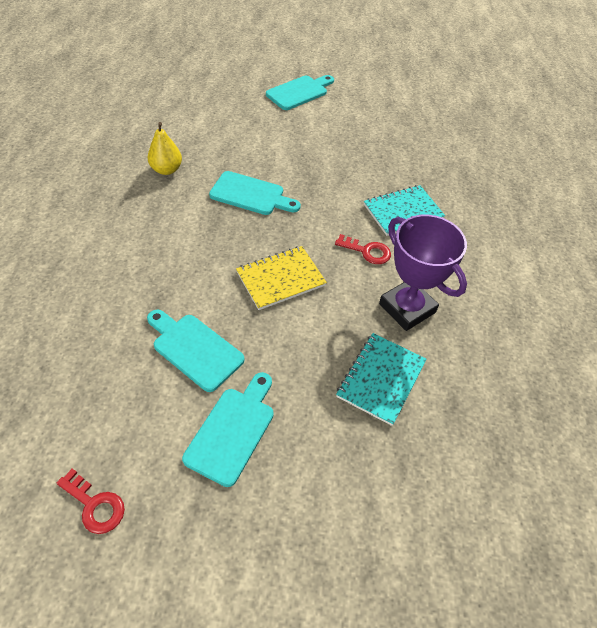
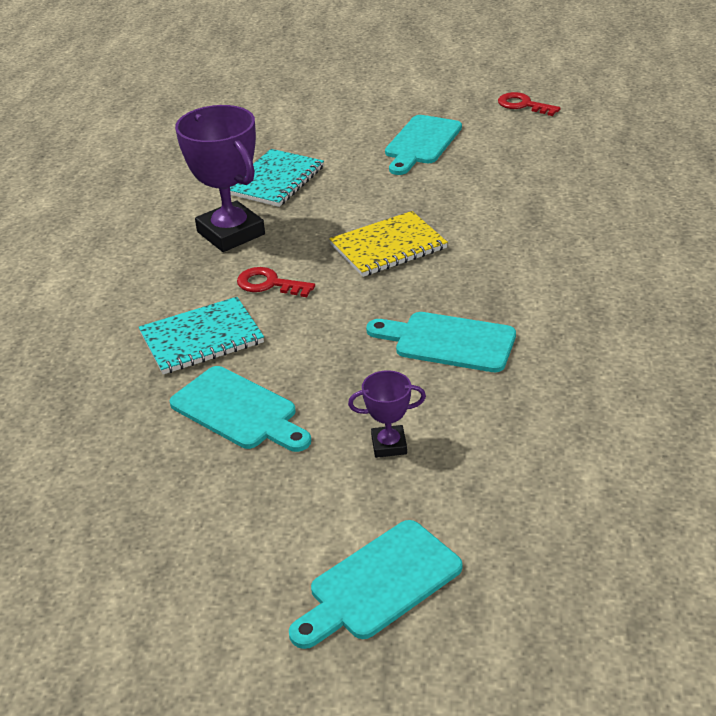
camera: 175 degrees left, 15 degrees down
turquoise cutting board [147,310,245,392] -> turquoise cutting board moved to [170,366,311,452]
yellow pear [148,122,182,175] -> none
none -> purple trophy [348,370,426,458]

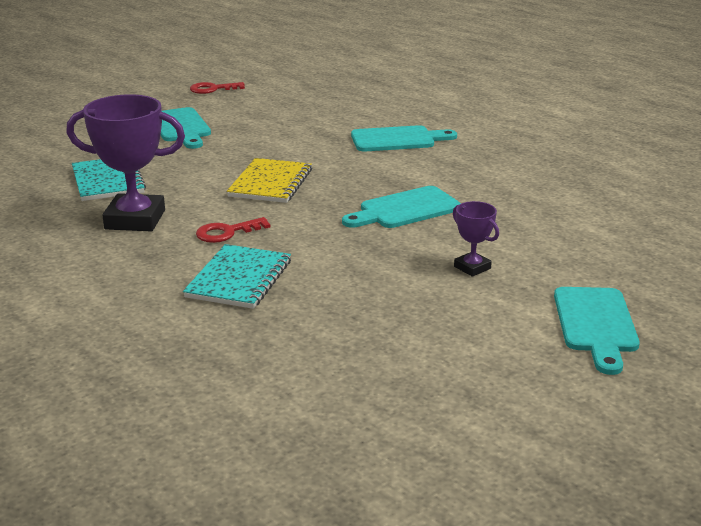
camera: 50 degrees left, 10 degrees down
turquoise cutting board [170,366,311,452] -> turquoise cutting board moved to [351,125,457,151]
purple trophy [348,370,426,458] -> purple trophy turned 75 degrees counterclockwise [453,201,499,277]

